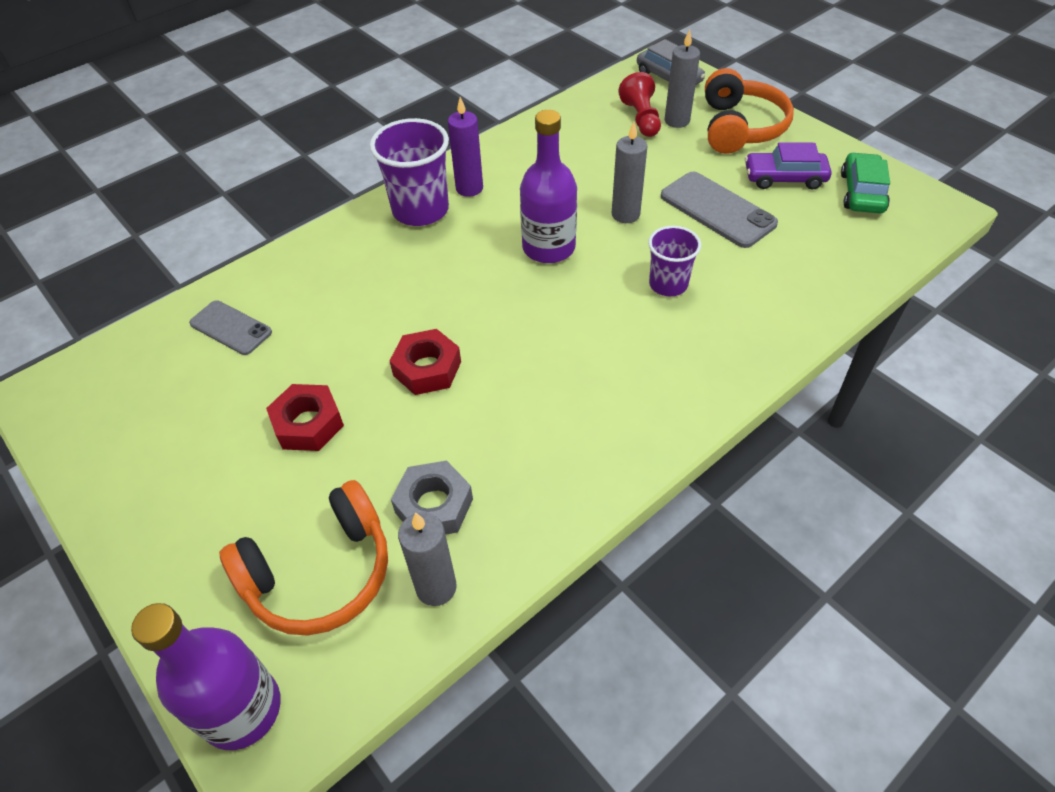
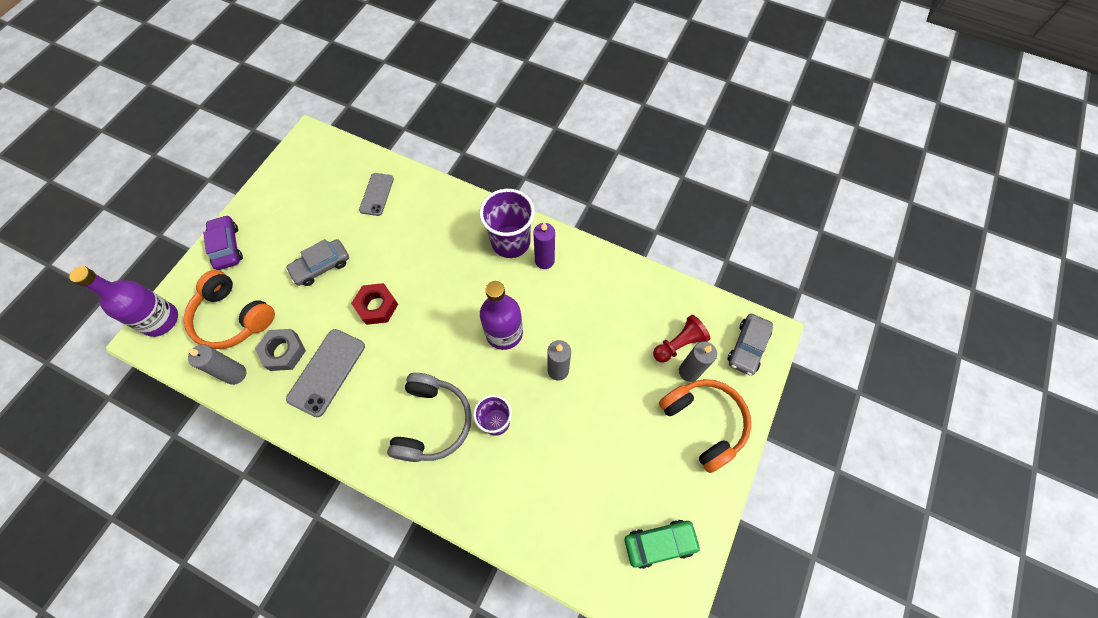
camera: 65 degrees right, 15 degrees up
red nut [266,384,344,451] -> grey car [286,239,349,286]
grey phone [661,172,778,248] -> grey phone moved to [286,329,365,417]
orange headphones [705,68,794,154] -> orange headphones turned 105 degrees counterclockwise [659,379,751,473]
purple car [745,142,832,190] -> purple car moved to [203,215,243,270]
none -> grey headphones [387,373,472,462]

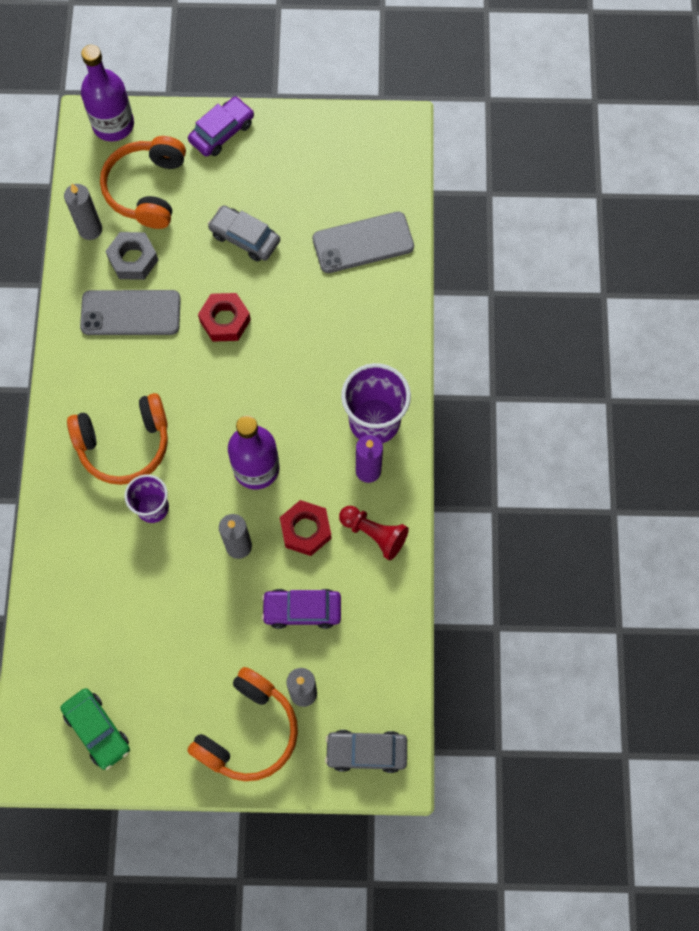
camera: 65 degrees right, 5 degrees up
grey phone [359,173,394,216] -> grey phone [313,212,414,273], size x1.54
grey headphones [387,373,472,462] -> orange headphones [67,393,168,485]
red pawn [653,315,710,362] -> red pawn moved to [339,506,409,560]
none -> purple car [262,589,341,629]
none -> red nut [280,500,331,556]

